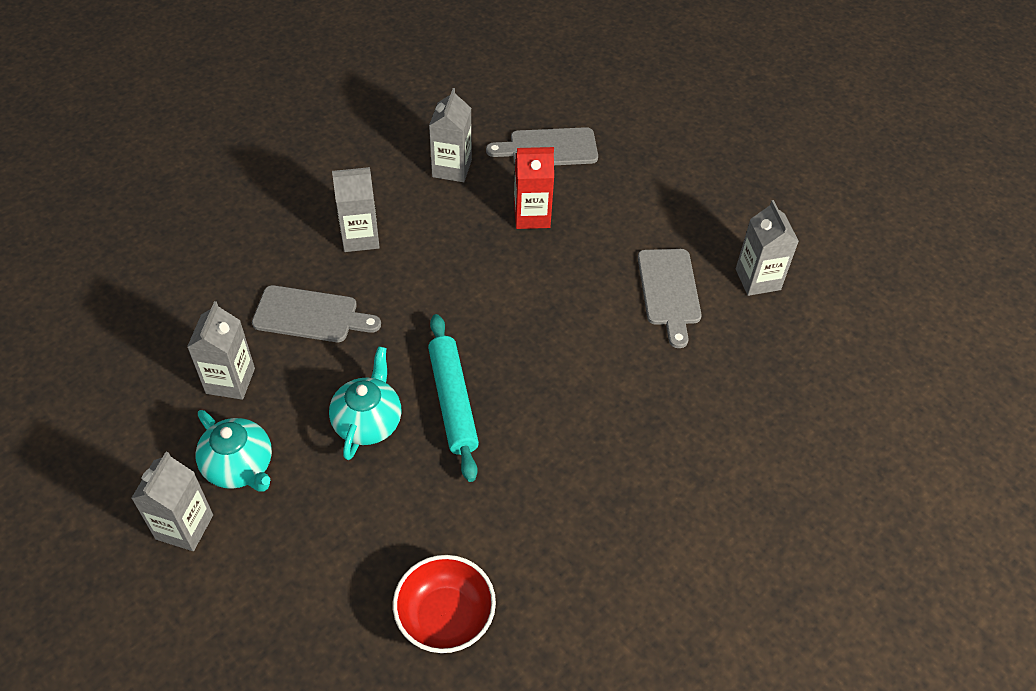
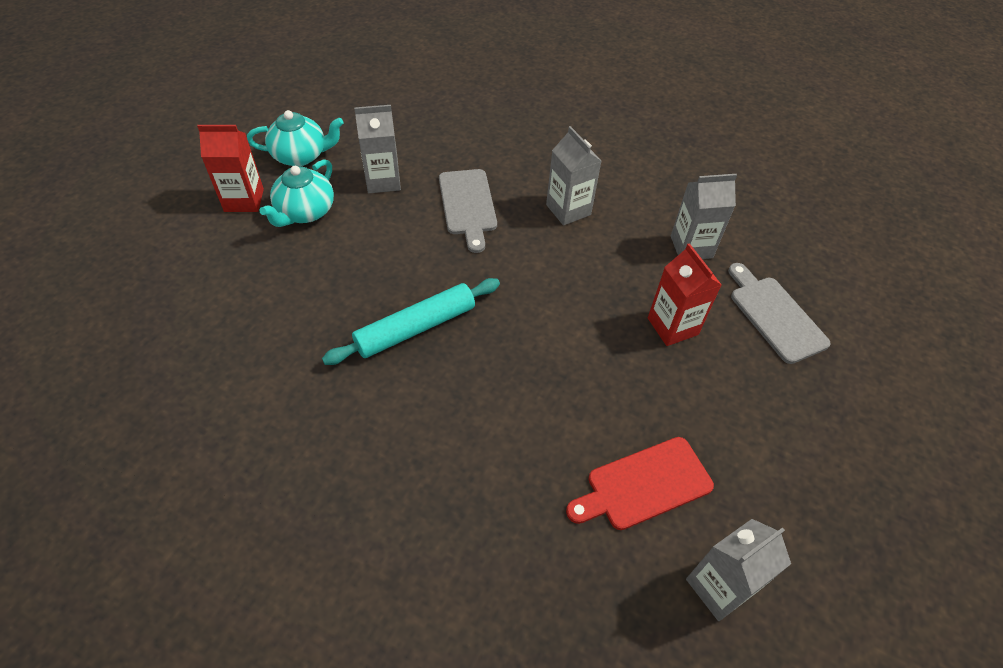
camera: 70 degrees right, 0 degrees up
grey carton [131,452,213,551] -> red carton [197,125,264,212]
turquoise teapot [329,346,401,460] -> turquoise teapot moved to [247,110,344,166]
red bowl [393,555,496,653] -> none
grey cutting board [638,249,702,348] -> red cutting board [566,437,714,530]

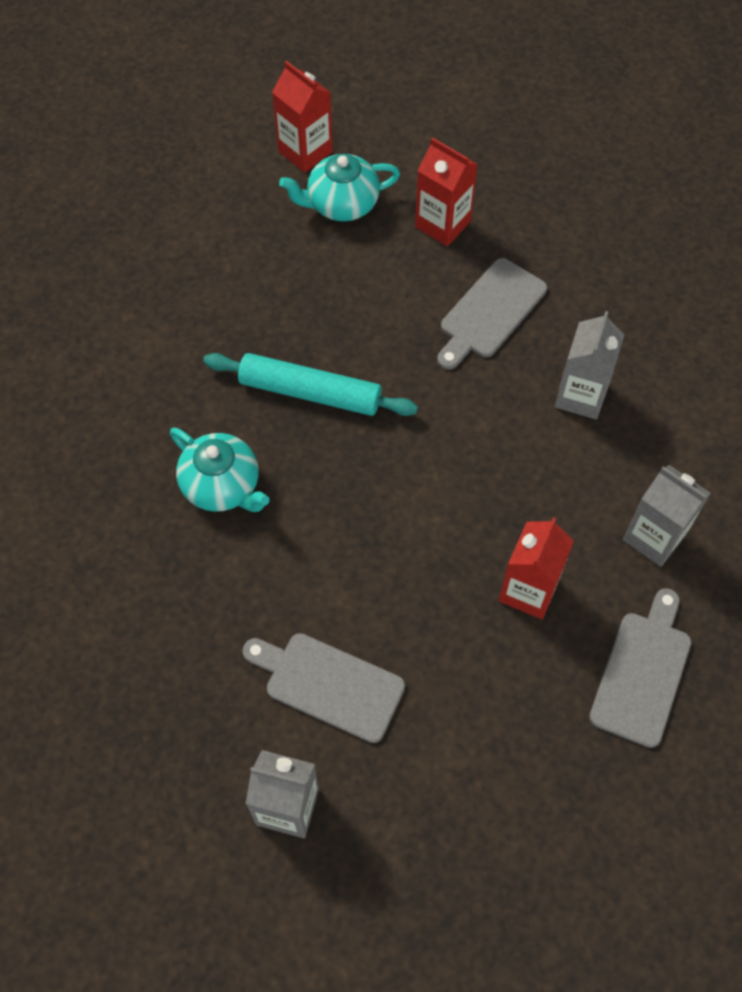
camera: 50 degrees right, 10 degrees up
turquoise teapot [247,110,344,166] -> turquoise teapot moved to [170,428,270,512]
grey carton [354,105,401,193] -> red carton [415,137,478,247]
red cutting board [566,437,714,530] -> grey cutting board [242,633,405,743]

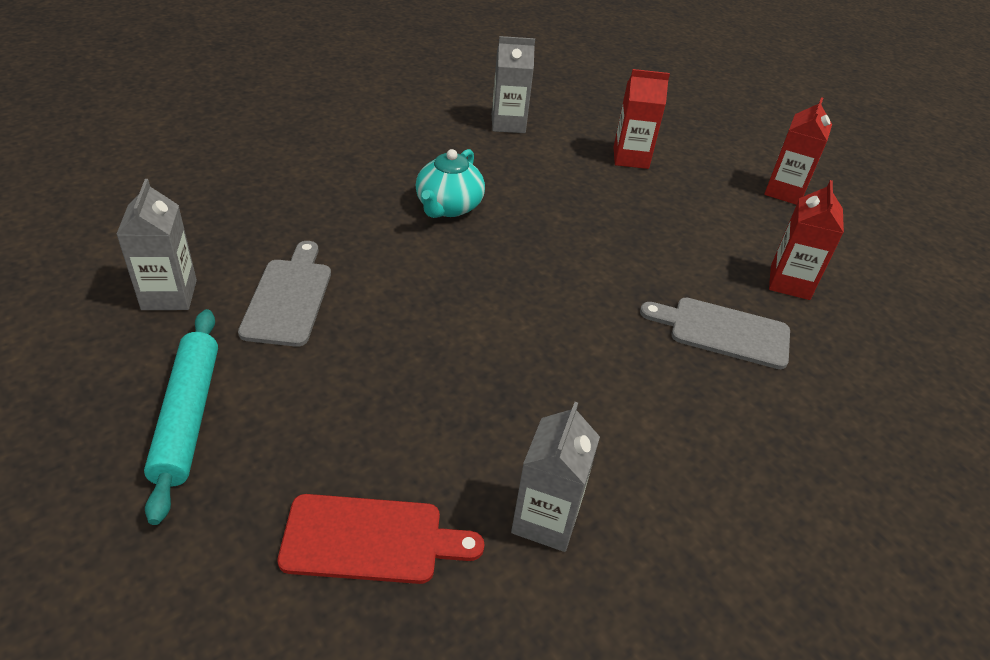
camera: 65 degrees right, 20 degrees down
turquoise rolling pin [203,353,418,416] -> turquoise rolling pin moved to [144,309,218,525]
turquoise teapot [279,154,400,221] -> none
red carton [499,517,574,619] -> red carton moved to [614,69,670,169]
grey carton [555,311,624,419] -> grey carton moved to [492,36,535,133]
grey cutting board [589,588,691,748] -> red cutting board [278,494,484,584]

